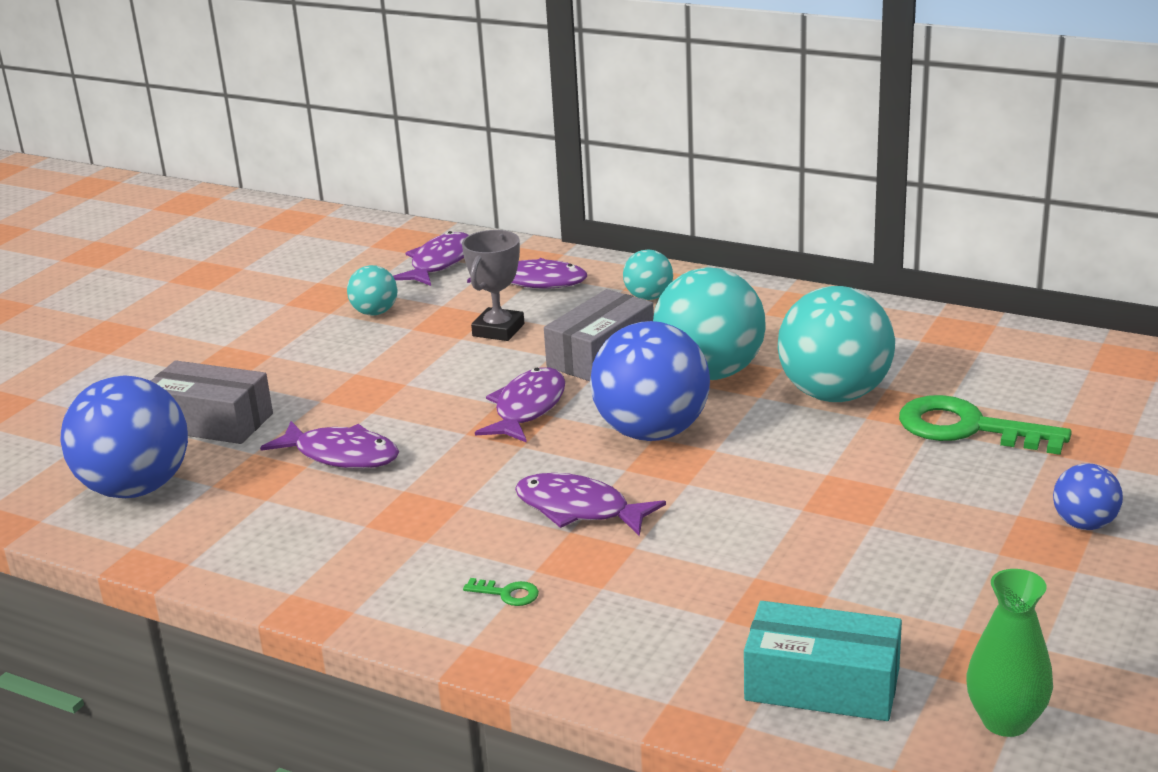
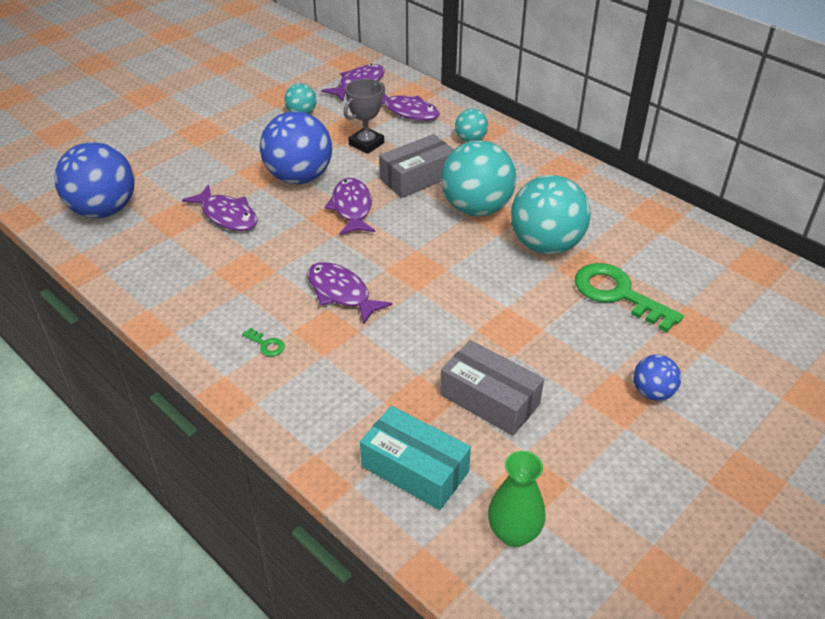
camera: 15 degrees right, 15 degrees up
grey box [151,360,273,444] -> grey box moved to [440,340,544,436]
purple fish [475,367,565,443] -> purple fish turned 45 degrees counterclockwise [325,178,375,235]
blue ball [590,321,710,441] -> blue ball moved to [260,111,332,184]

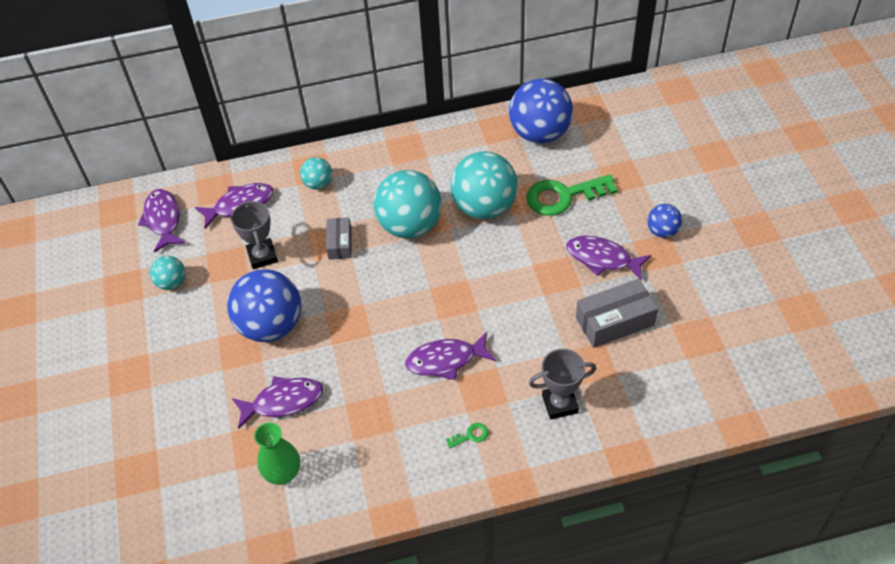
camera: 55 degrees left, 10 degrees up
blue ball [54,142,135,218] -> blue ball moved to [509,79,573,143]
purple fish [325,178,375,235] -> purple fish moved to [566,236,651,281]
turquoise box [360,406,471,510] -> none
grey box [379,134,454,198] -> grey box [326,217,351,260], size x0.61
green vase [488,451,546,547] -> green vase moved to [254,422,300,485]
none -> grey trophy [529,349,596,419]

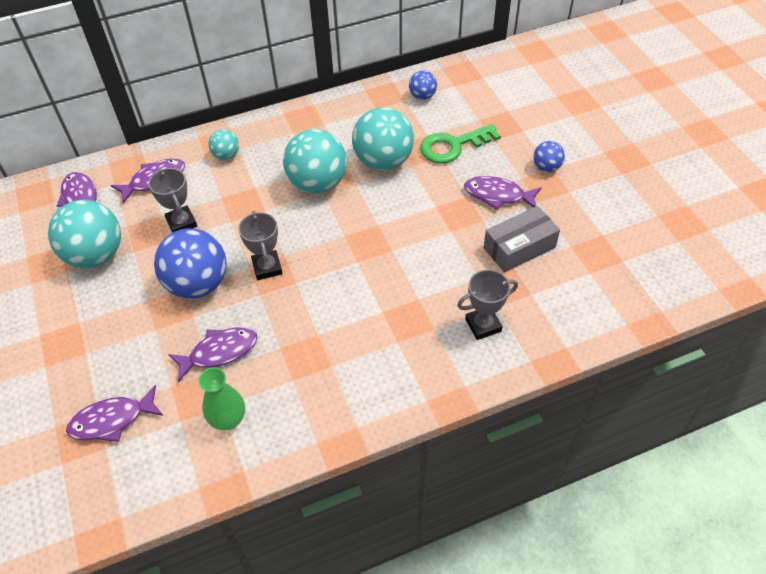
camera: 10 degrees left, 0 degrees up
turquoise ball [150,256,185,290] -> turquoise ball [48,200,121,268], size x2.01
grey box [326,217,351,260] -> none
purple fish [405,332,496,380] -> purple fish moved to [66,385,163,442]
green key [446,423,488,448] -> none
blue ball [509,79,573,143] -> blue ball [409,71,437,100], size x0.50
none -> grey trophy [238,211,283,280]

